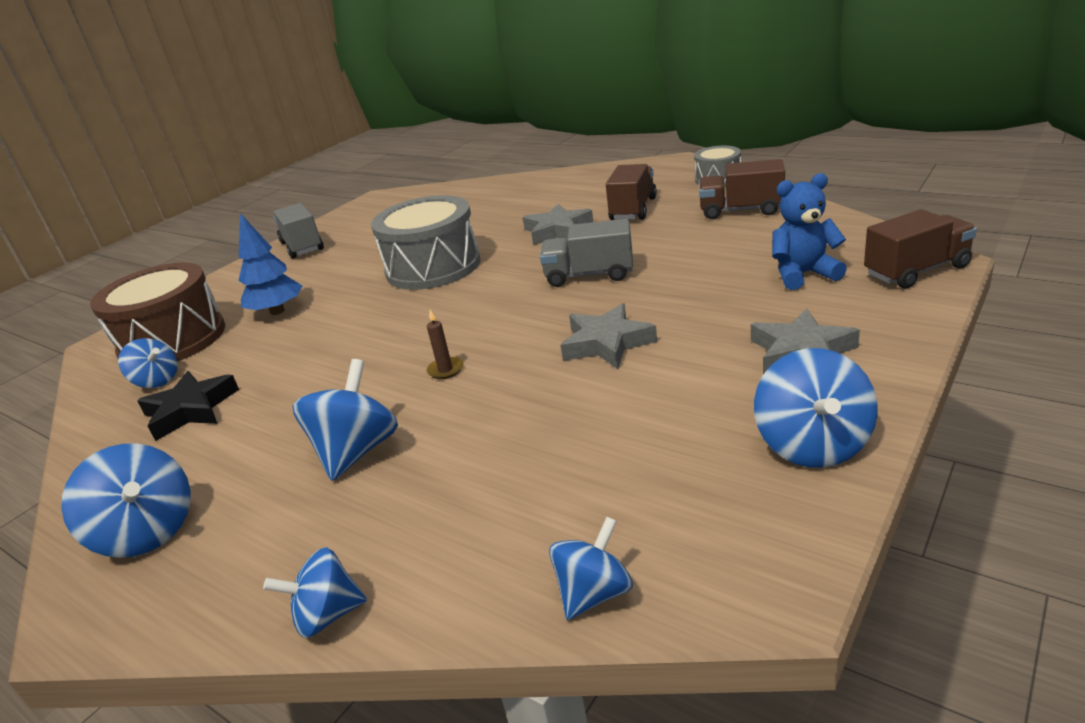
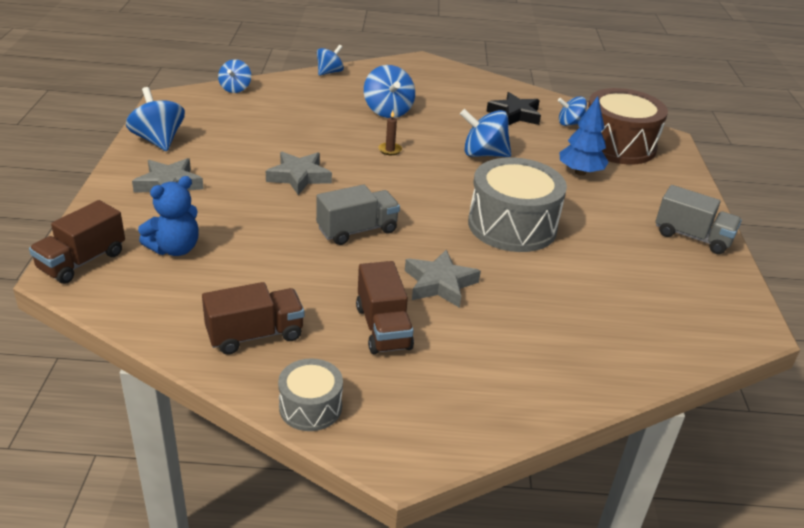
camera: 140 degrees right, 5 degrees up
blue spinning top [61,444,190,558] -> blue spinning top moved to [460,109,511,157]

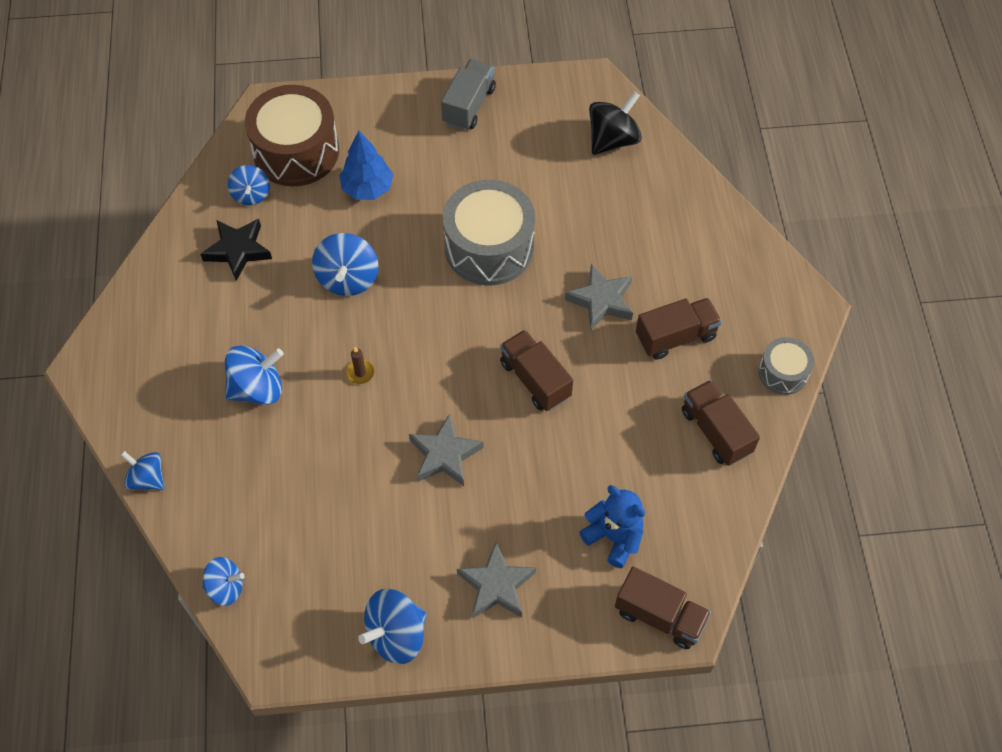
camera: 95 degrees left, 25 degrees up
grey truck [316,184,400,245] -> brown truck [500,330,573,411]
none -> black spinning top [589,91,642,155]

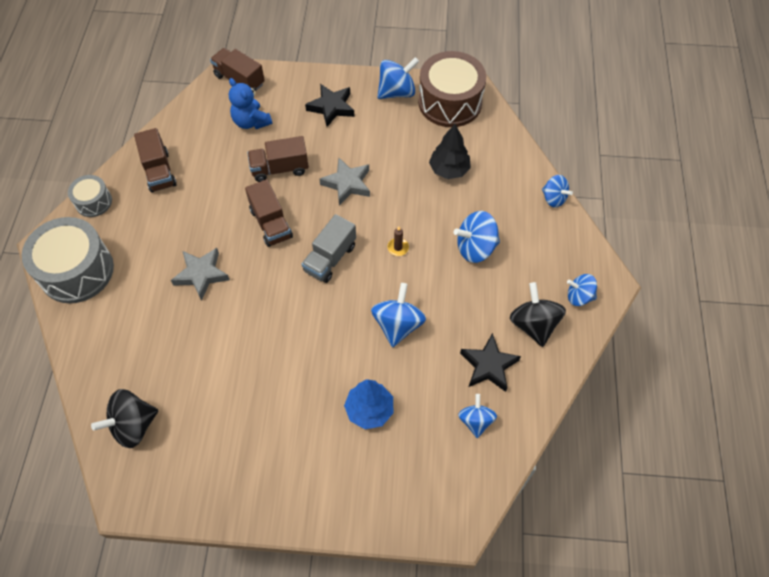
camera: 170 degrees left, 0 degrees up
blue spinning top [202,557,245,606] -> blue spinning top moved to [567,274,597,306]
brown drum [245,85,339,186] -> brown drum moved to [418,51,486,127]
grey truck [441,59,496,130] -> grey truck moved to [302,214,356,283]
grey drum [443,179,535,286] -> grey drum moved to [22,217,114,303]
grey star [457,542,536,618] -> black star [305,84,355,127]
brown truck [636,298,722,360] -> brown truck moved to [247,136,309,182]
none -> black tree [429,124,471,179]
none -> black spinning top [510,282,566,347]

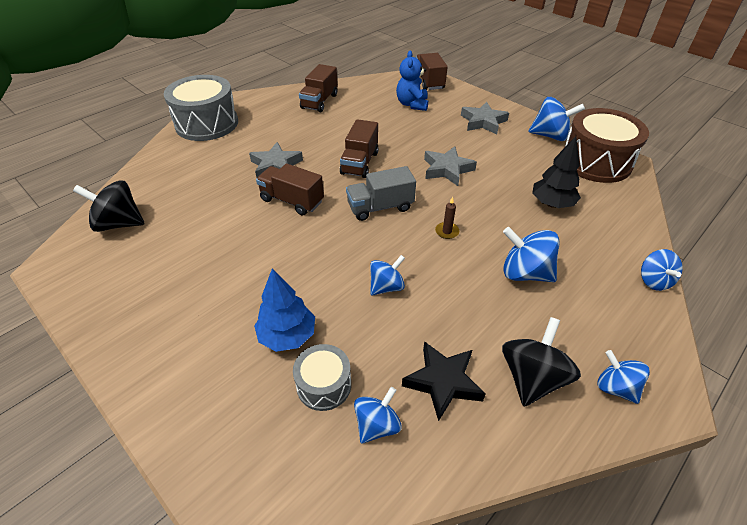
camera: 40 degrees right, 15 degrees down
grey drum [68,175,112,217] -> grey drum moved to [293,344,351,411]
brown truck [247,136,309,182] -> brown truck moved to [256,163,324,216]
black star [305,84,355,127] -> grey star [461,102,509,134]
blue spinning top [371,283,426,347] -> blue spinning top [370,255,405,296], size x0.65

